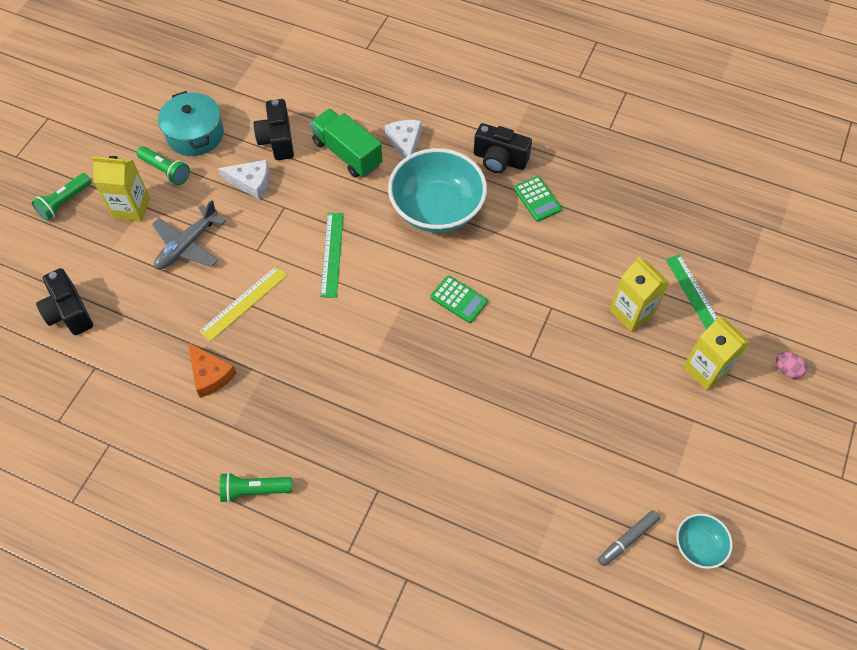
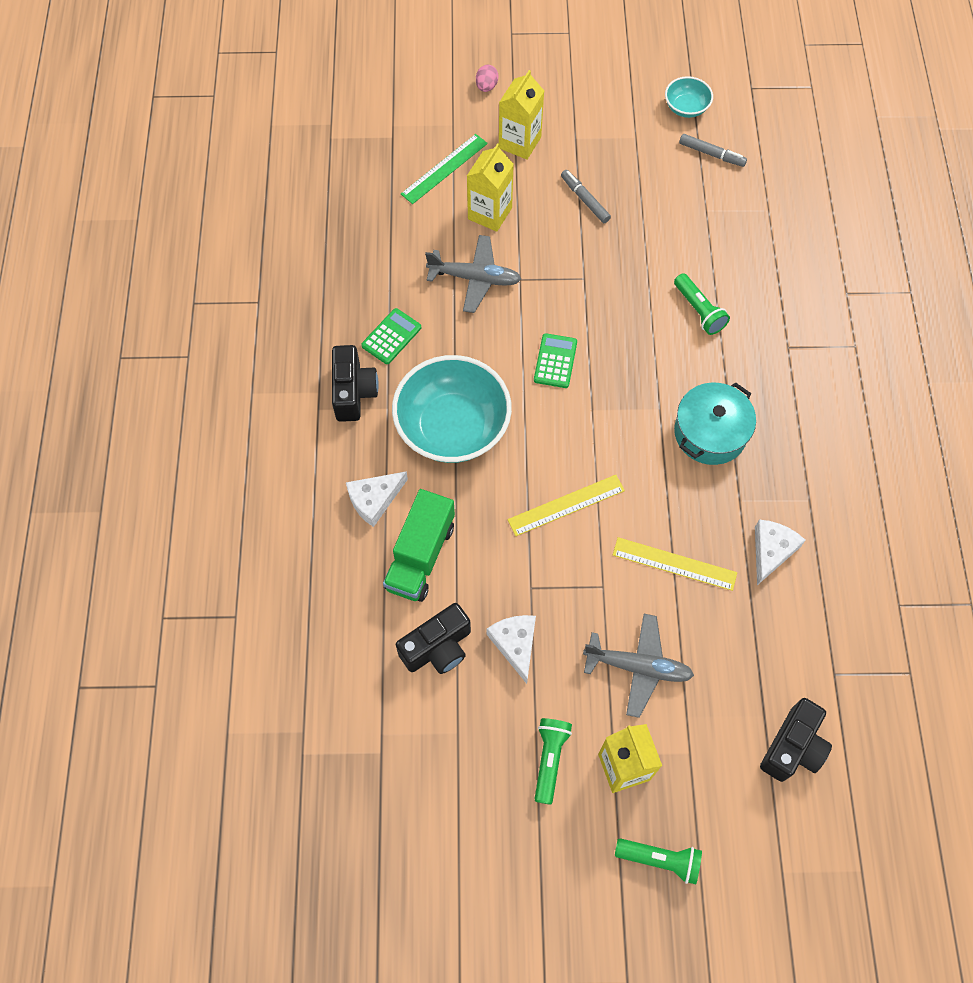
camera: 115 degrees left, 5 degrees up
turquoise pot [158,91,224,156] -> turquoise pot moved to [674,382,756,465]
orange cheese [188,343,237,398] -> white cheese [755,520,806,585]
green flashlight [220,472,292,503] -> green flashlight moved to [674,273,730,335]
green ruler [320,213,344,298] -> yellow ruler [508,475,625,536]
none -> grey plane [425,235,521,313]
none -> grey marker [561,170,611,223]

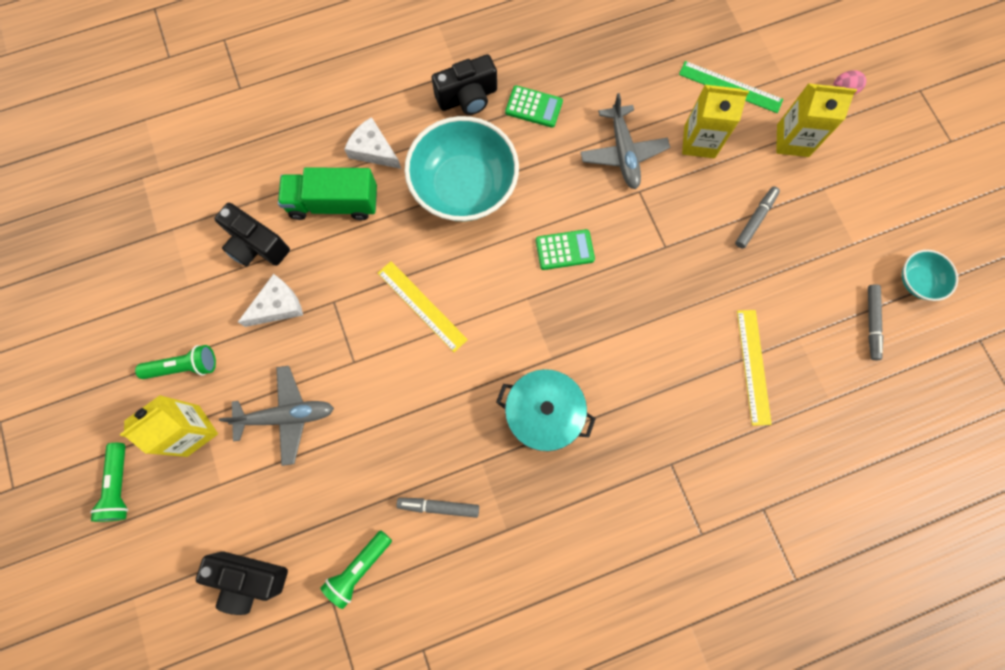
camera: 70 degrees right, 10 degrees up
grey plane [583,614,694,718] -> grey plane turned 90 degrees counterclockwise [219,366,334,466]
yellow ruler [613,537,737,591] -> yellow ruler moved to [737,310,772,426]
green flashlight [674,273,730,335] -> green flashlight moved to [320,530,392,609]
white cheese [755,520,806,585] -> grey marker [396,498,479,518]

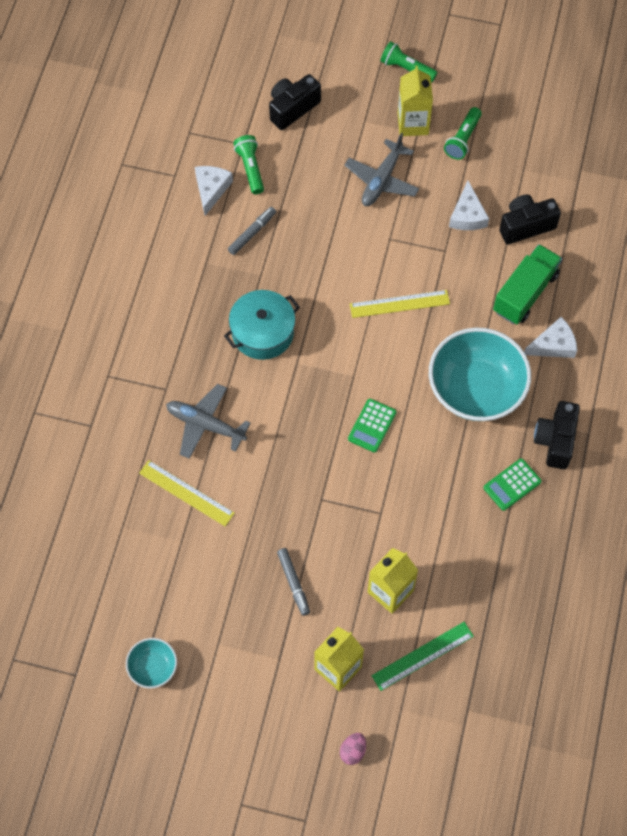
camera: 125 degrees right, 10 degrees down
grey plane [580,93,670,189] -> grey plane moved to [166,384,251,459]
grey marker [868,284,883,360] -> none
none -> white cheese [195,166,233,216]

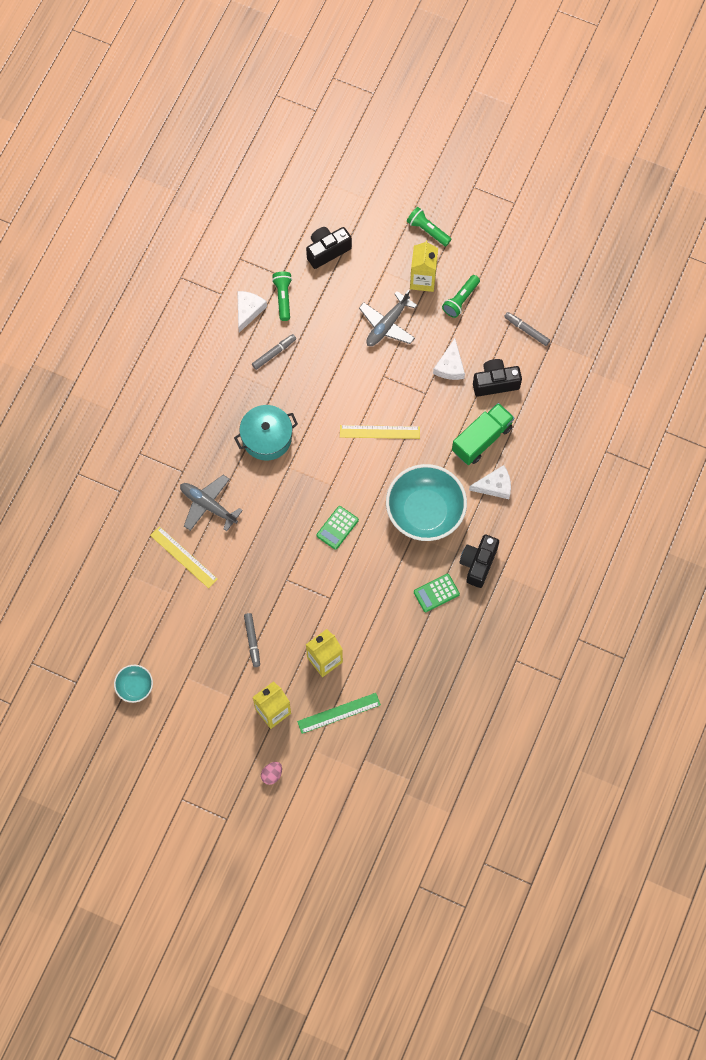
camera: 10 degrees right, 5 degrees up
none -> grey marker [504,312,550,346]

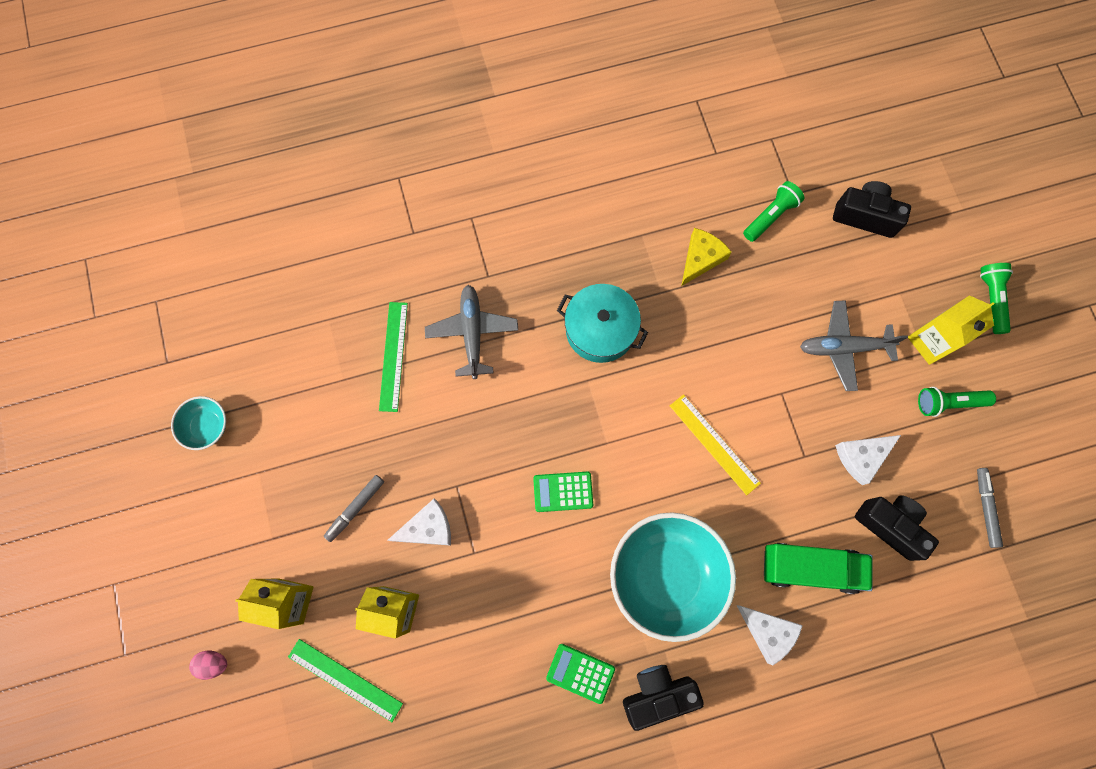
camera: 50 degrees right, 5 degrees up
yellow ruler [150,526,218,588] -> green ruler [379,302,408,412]
white cheese [237,291,267,333] -> white cheese moved to [387,499,451,546]
grey marker [252,334,296,370] -> yellow cheese [681,228,732,286]

